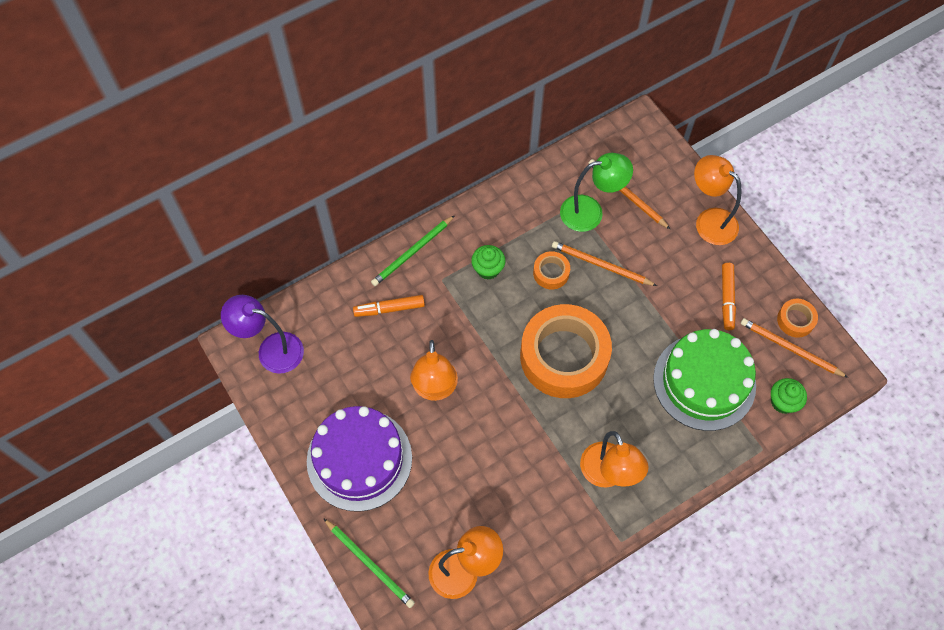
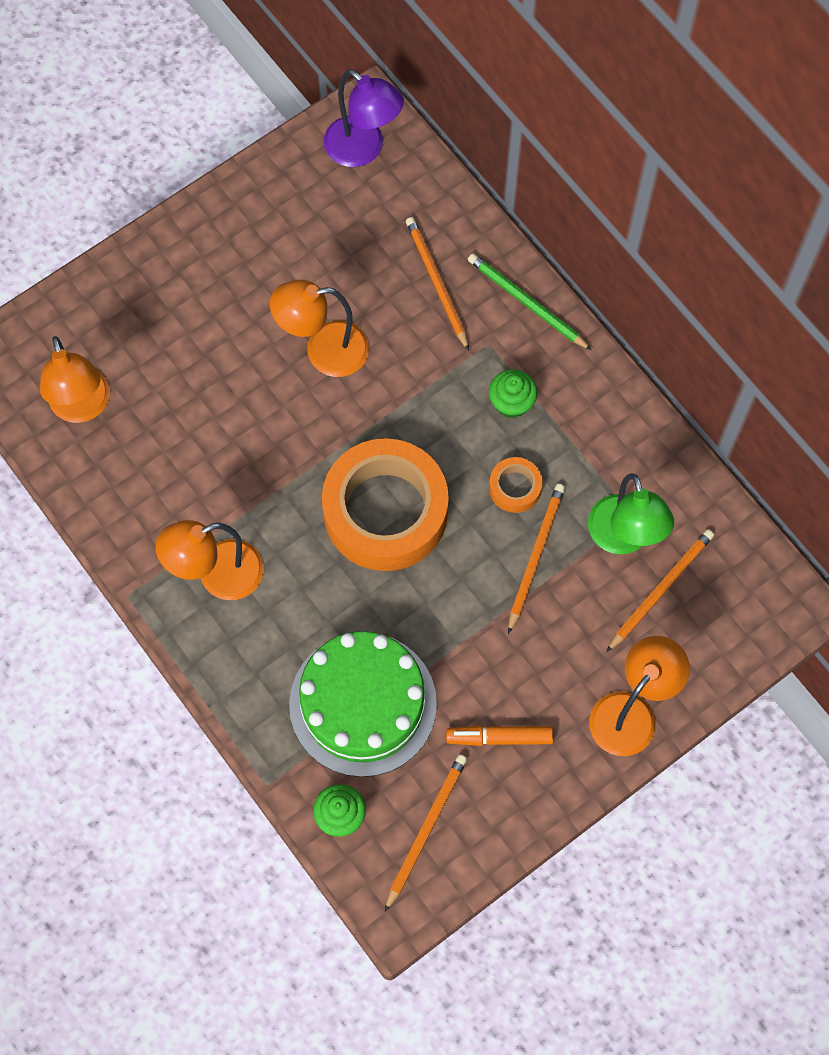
camera: 85 degrees right, 5 degrees up
purple lamp [221,295,304,374] -> purple lamp turned 120 degrees clockwise [324,69,404,167]
purple cake [307,406,412,512] -> none
green pencil [323,518,415,608] -> none
orange marker [353,295,425,317] -> orange pencil [406,217,469,351]
orange tape [777,299,818,338] -> none

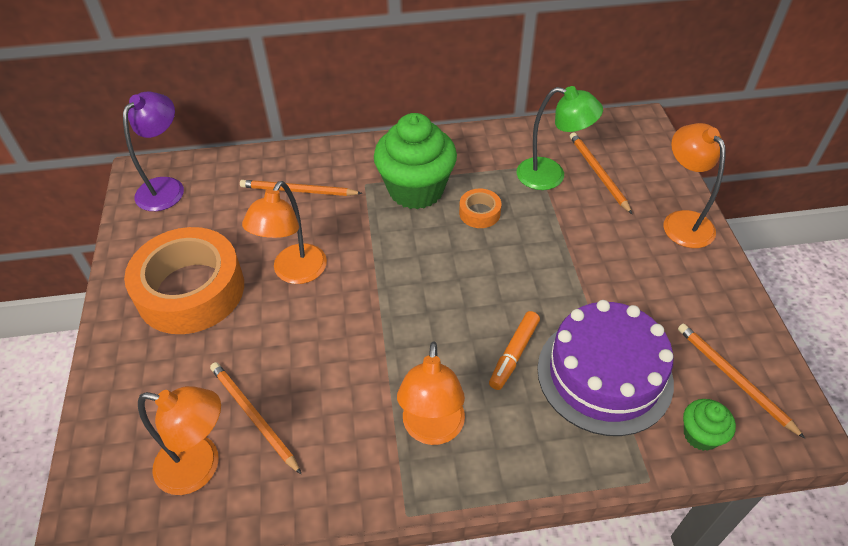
camera: 60 degrees left, 20 degrees down
green cake [289,631,437,777] -> purple cake [537,300,674,436]
orange tape [322,438,449,571] -> orange tape moved to [124,227,244,334]
purple lamp [324,69,404,167] -> purple lamp turned 45 degrees counterclockwise [123,92,184,211]
orange marker [446,725,554,746] -> orange marker moved to [489,311,540,390]
green pencil [468,253,592,350] -> none
green cupcake [489,369,537,418] -> green cupcake [374,113,457,209], size x2.13
orange pencil [508,484,565,634] -> orange pencil moved to [210,362,301,474]

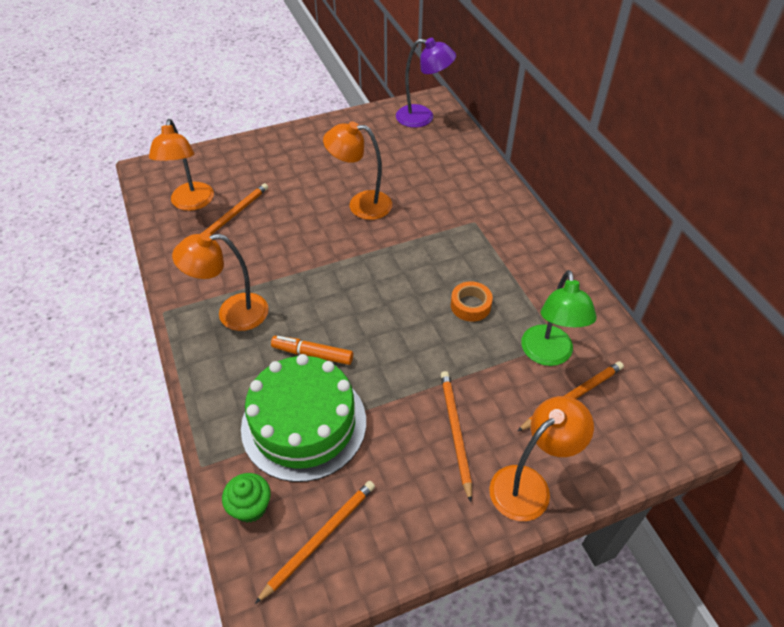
camera: 75 degrees right, 0 degrees up
orange tape [124,227,244,334] -> none
orange pencil [240,180,362,196] -> orange pencil moved to [441,371,472,502]
green cupcake [374,113,457,209] -> none
purple cake [537,300,674,436] -> green cake [241,354,366,482]

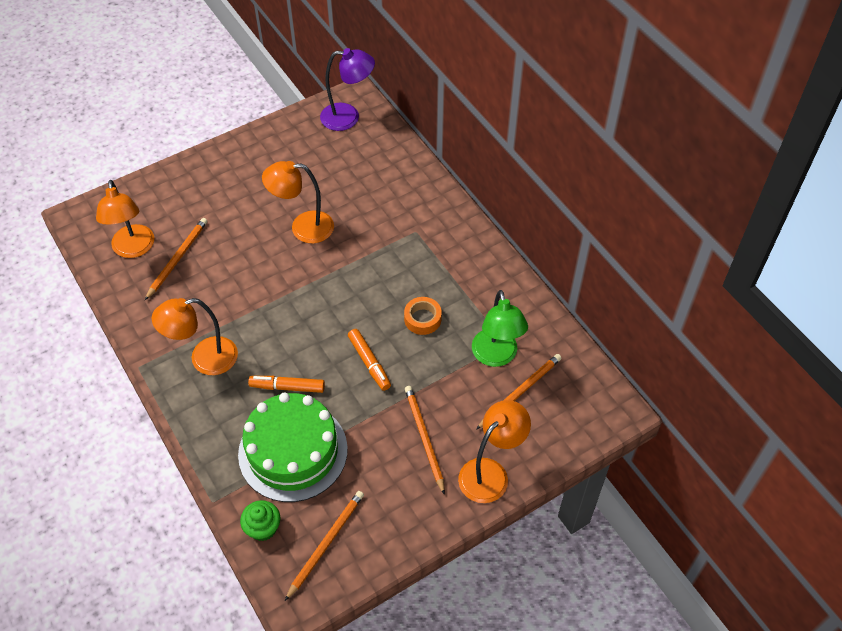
camera: 10 degrees left, 5 degrees up
none -> orange marker [348,329,391,391]

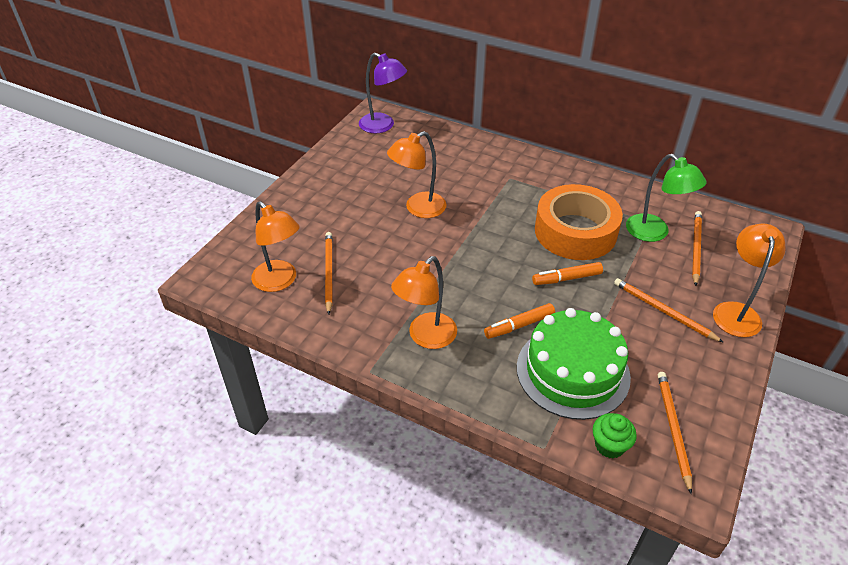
camera: 30 degrees left, 10 degrees down
purple lamp [320,48,375,131] -> purple lamp turned 60 degrees clockwise [359,53,407,133]
orange marker [348,329,391,391] -> orange marker turned 135 degrees clockwise [532,262,603,285]
orange tape [404,297,442,335] -> orange tape [535,184,623,260], size x2.35

